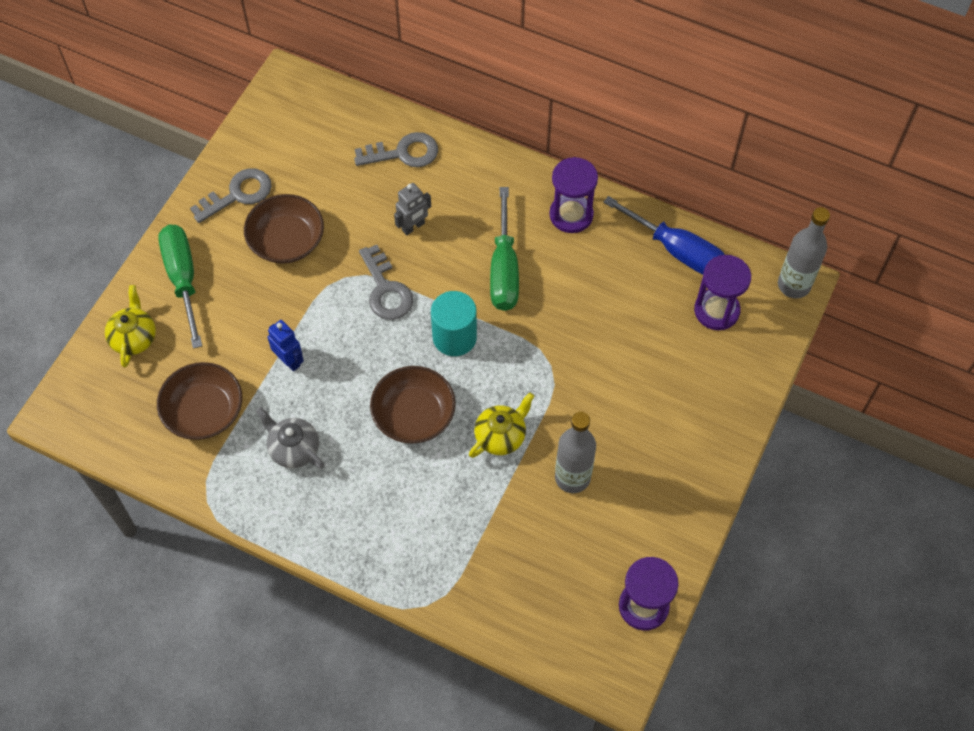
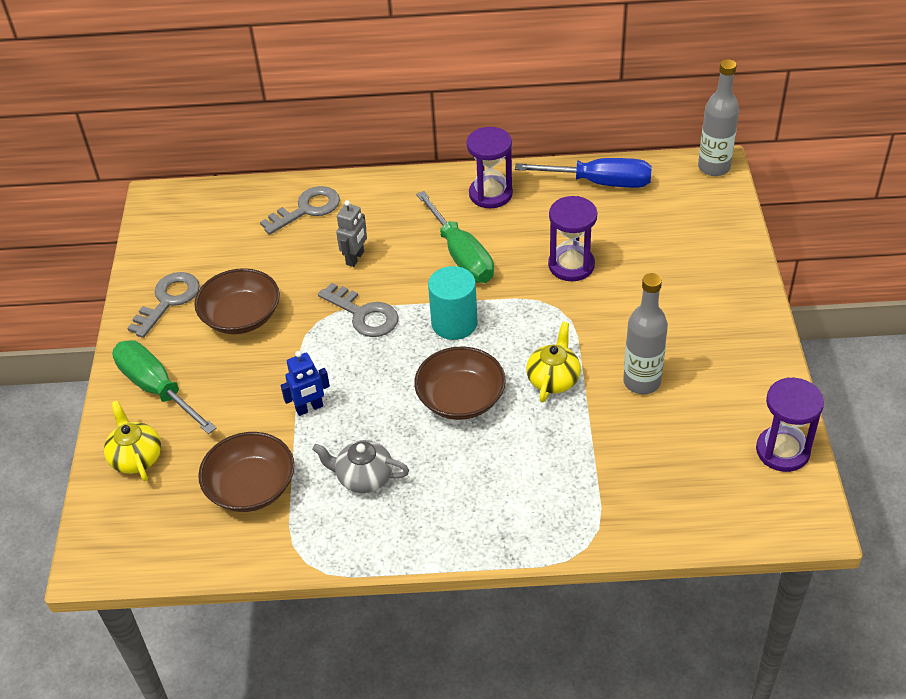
camera: 25 degrees left, 15 degrees down
blue robot [268,320,304,372] -> blue robot turned 135 degrees clockwise [281,351,330,416]
purple hourglass [694,255,751,330] -> purple hourglass moved to [548,196,597,281]

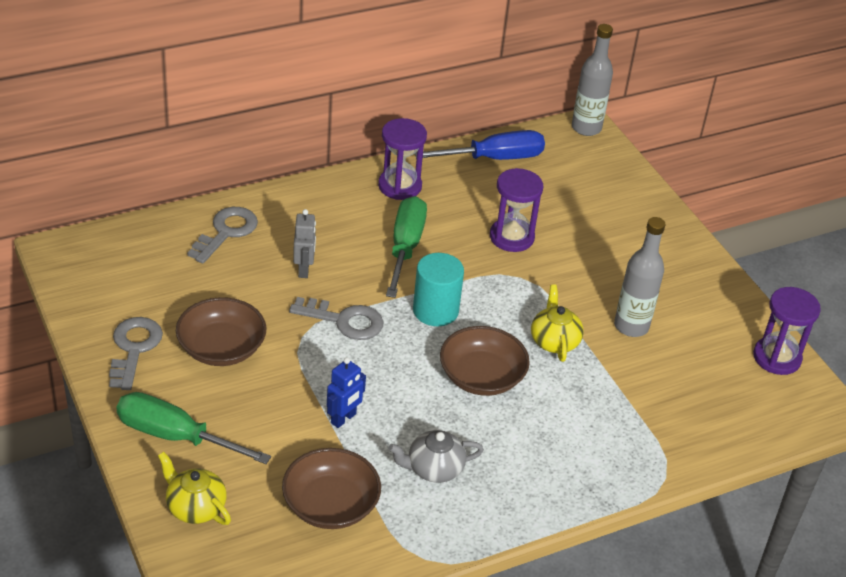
camera: 30 degrees left, 5 degrees down
green screwdriver [416,191,494,283] -> green screwdriver turned 120 degrees counterclockwise [386,196,427,298]

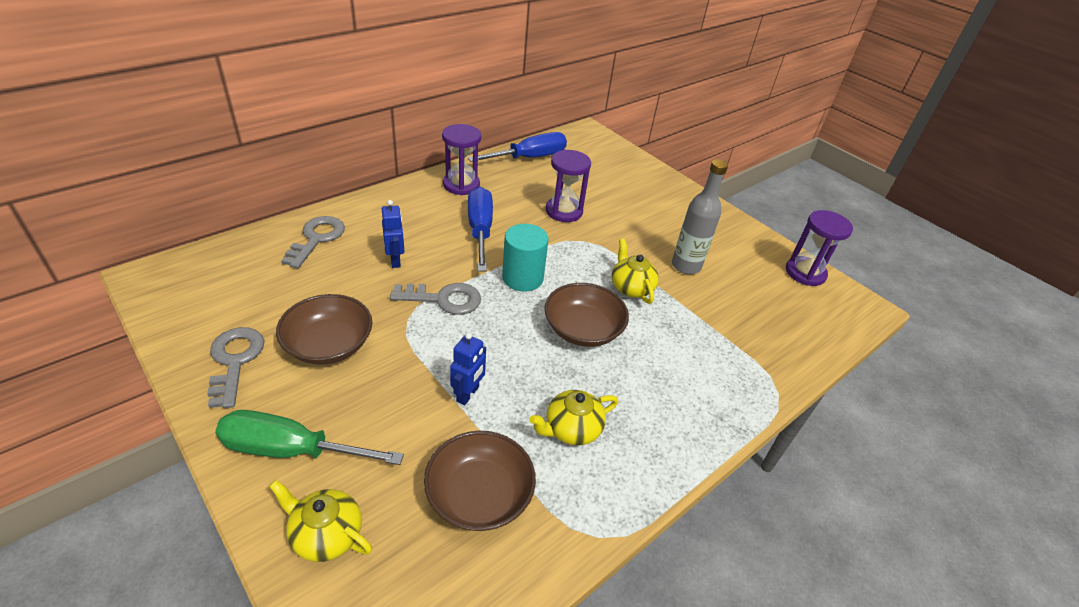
camera: 15 degrees left, 0 degrees up
grey robot [293,209,316,278] -> blue robot [382,200,405,268]
green screwdriver [386,196,427,298] -> blue screwdriver [468,187,493,271]
grey teapot [388,430,484,483] -> yellow teapot [529,390,618,445]
grey bottle [572,24,613,136] -> none

